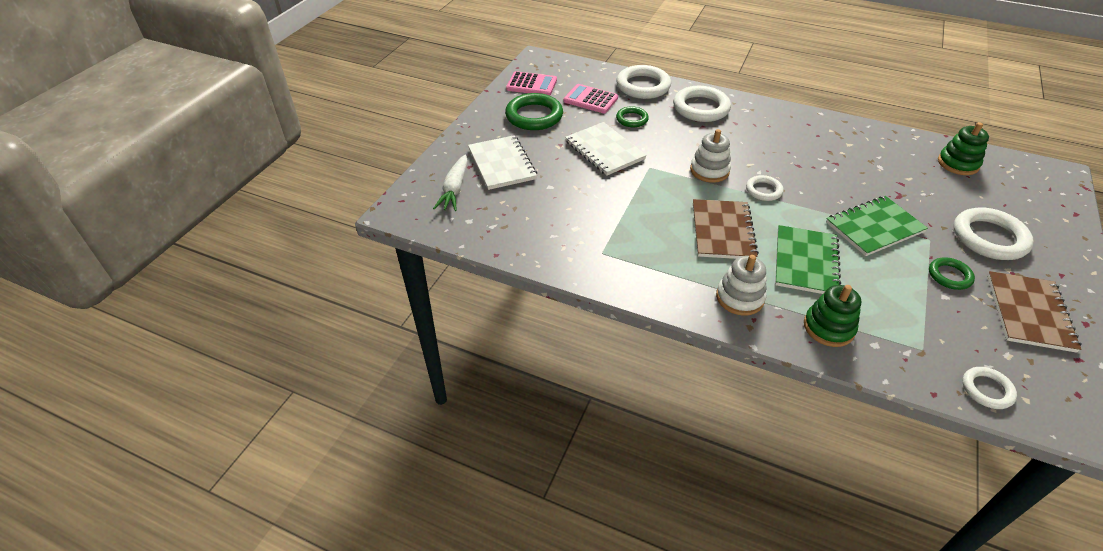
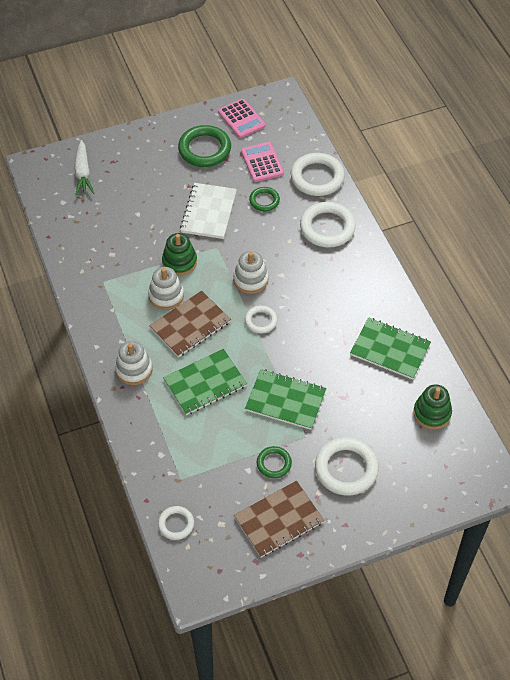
camera: 45 degrees right, 10 degrees up
white carrot [433,154,468,211] -> white carrot turned 60 degrees counterclockwise [74,140,94,196]
white notebook [468,135,537,190] -> none
green stacking toy [804,285,861,347] -> green stacking toy moved to [162,233,197,276]
none -> white stacking toy [148,267,184,310]
none -> green notebook [350,317,431,380]

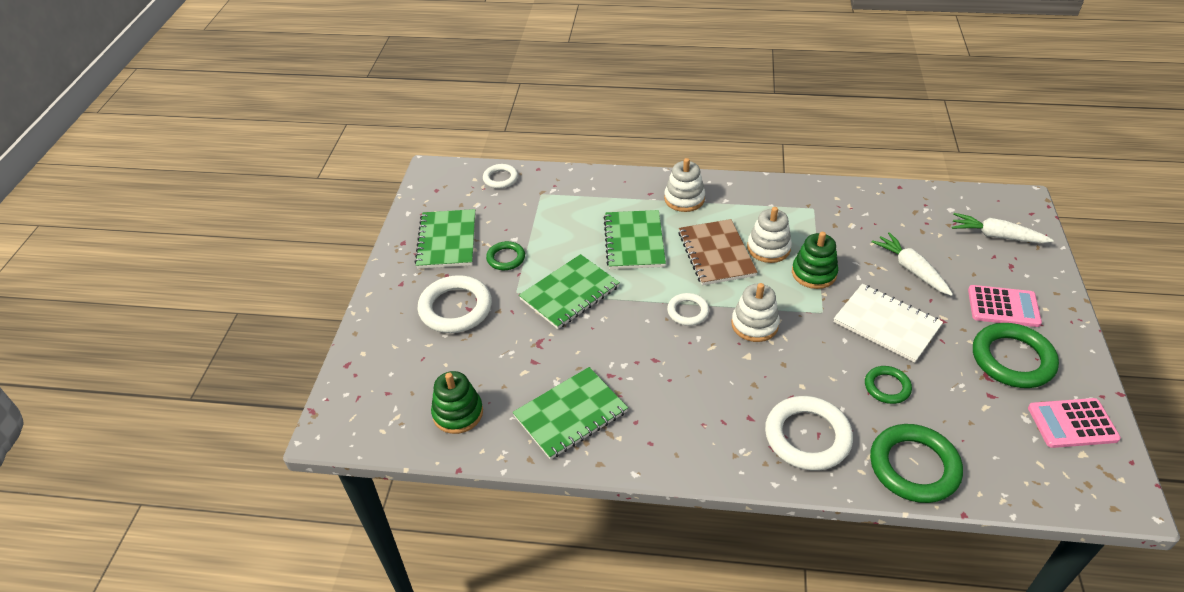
camera: 120 degrees right, 10 degrees down
brown notebook [234,481,324,558] -> green notebook [414,209,475,269]
pink calculator [241,142,284,182] -> pink calculator moved to [968,285,1042,327]
white ring [291,153,345,196] -> green ring [870,424,963,503]
none -> white carrot [872,232,953,296]

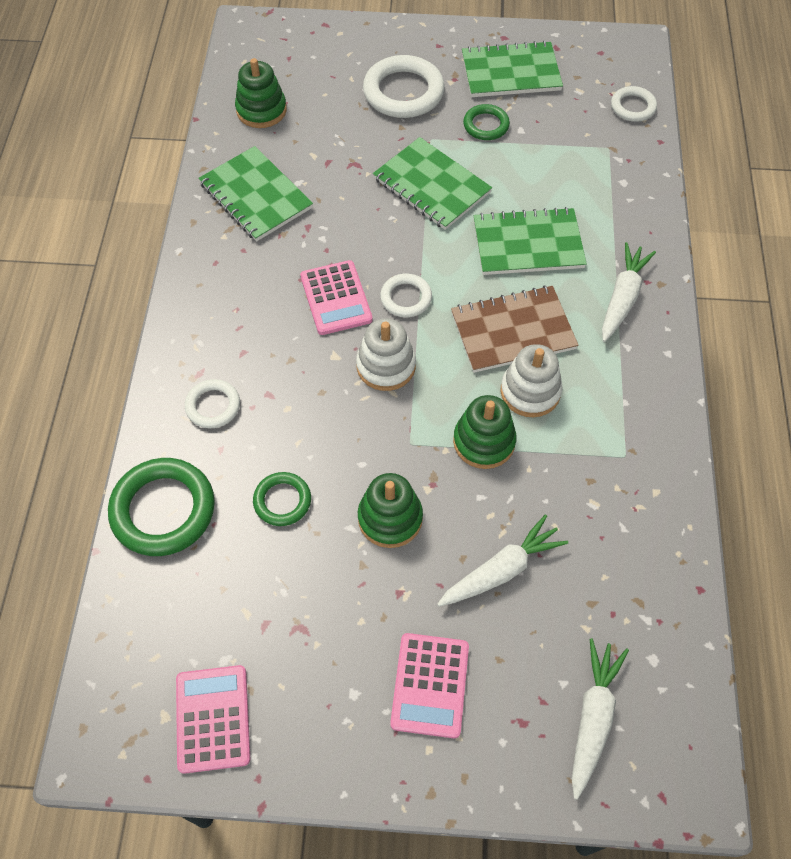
camera: 85 degrees right, 15 degrees up
white stacking toy [664,158,705,212] -> white carrot [602,242,656,342]
white ring [765,396,853,471] -> white ring [185,379,240,428], size x0.56
white notebook [834,284,943,363] -> green stacking toy [358,473,423,548]
green ring [973,323,1059,388] -> none
none -> pink calculator [300,260,373,335]

